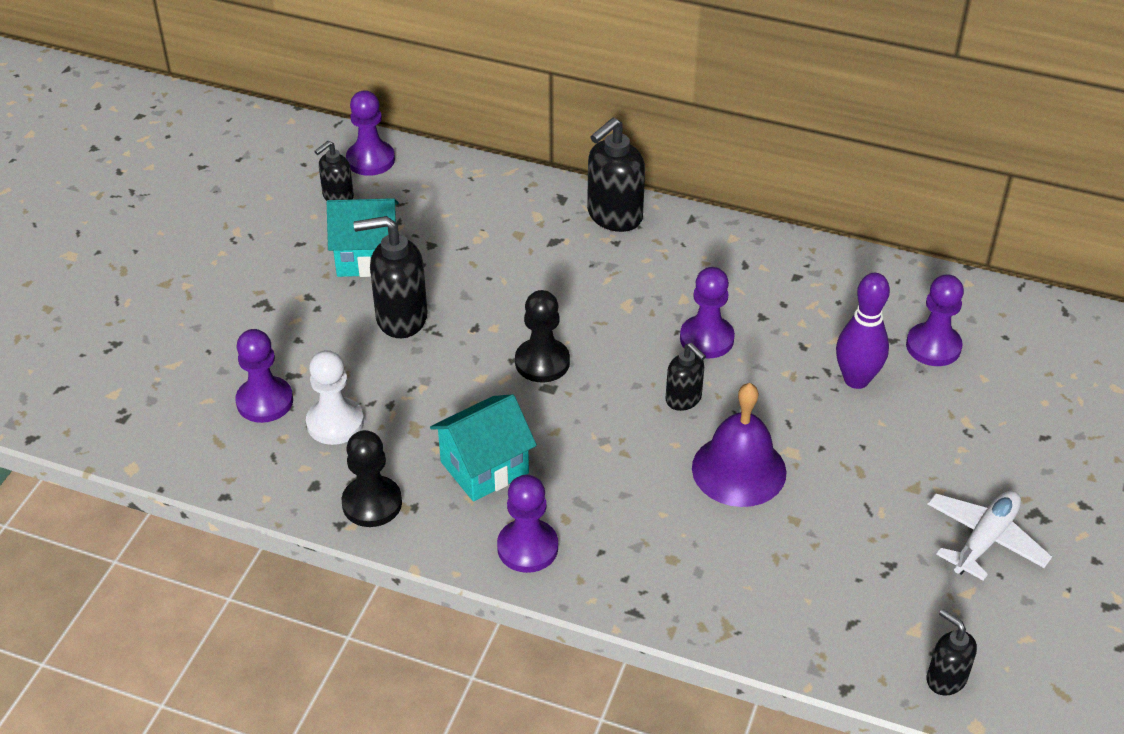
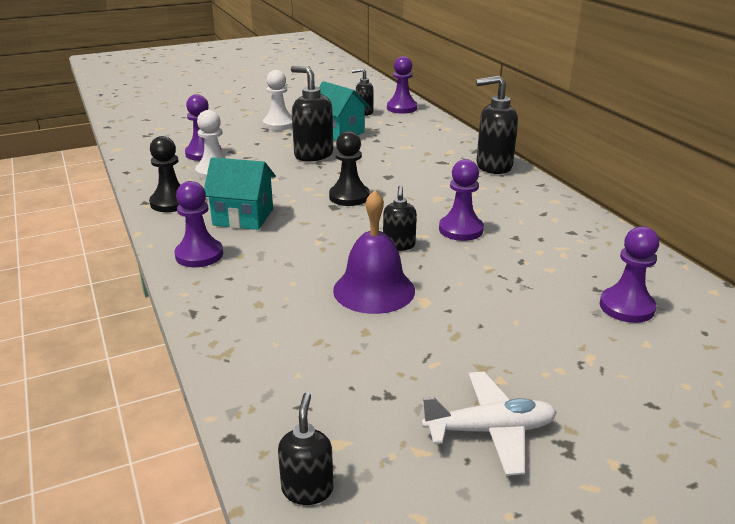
camera: 45 degrees right, 15 degrees down
purple bowling pin [836,273,890,389] -> none
none -> white pawn [263,70,293,131]

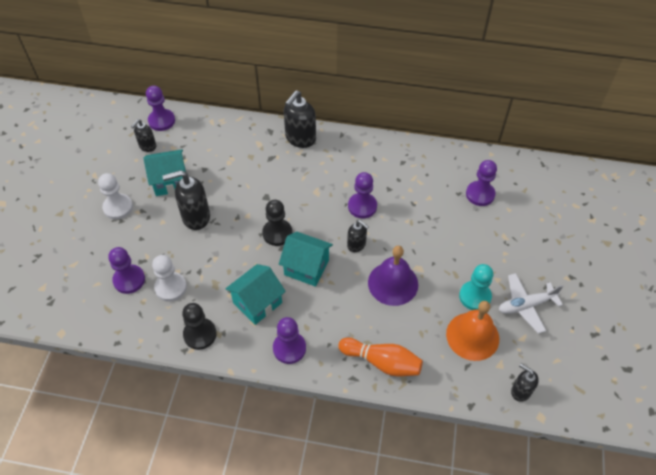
camera: 55 degrees left, 25 degrees up
white plane [421,372,557,476] -> white plane turned 135 degrees counterclockwise [499,273,563,334]
none -> turquoise house [279,232,333,287]
none -> orange bowling pin [338,337,423,376]
none -> orange bell [446,301,499,361]
none -> turquoise pawn [459,264,493,310]

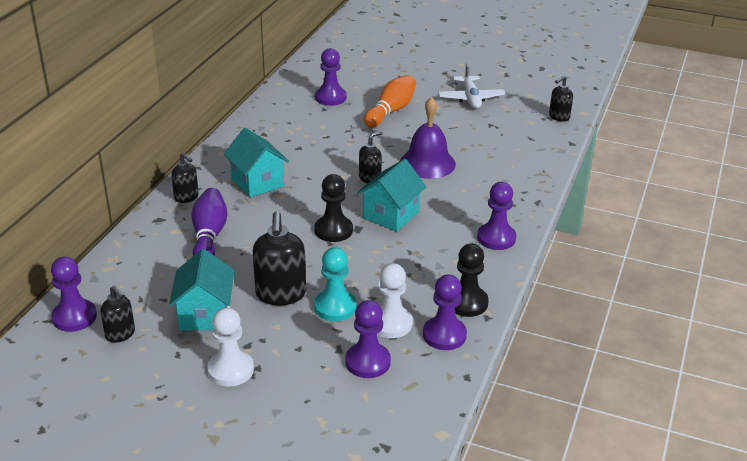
camera: 80 degrees left, 20 degrees down
turquoise house [225,264,286,325] -> turquoise house moved to [224,128,289,197]
black soap dispenser [284,90,316,148] -> black soap dispenser [171,152,199,203], size x0.59
orange bowling pin [338,337,423,376] -> orange bowling pin moved to [364,75,416,127]
purple pawn [348,172,377,218] -> purple pawn moved to [423,274,467,350]
orange bell [446,301,499,361] -> none
turquoise pawn [459,264,493,310] -> turquoise pawn moved to [314,247,356,321]
none -> purple bowling pin [191,188,227,256]

